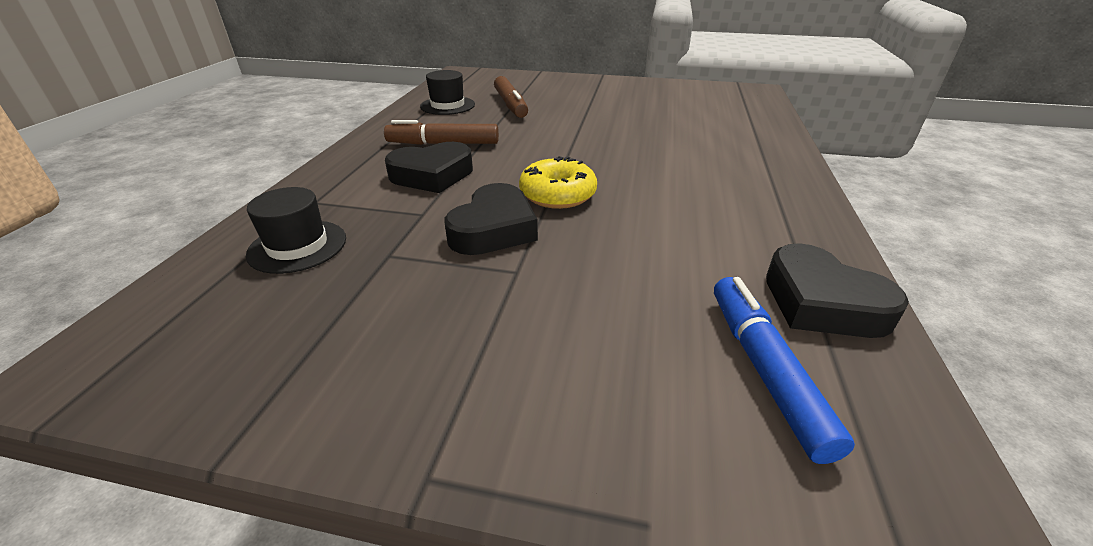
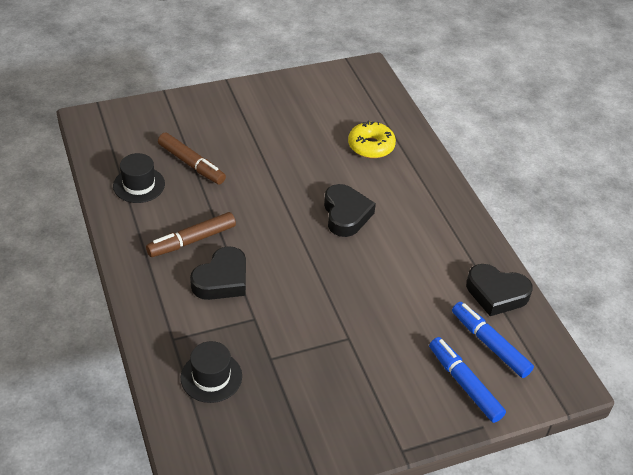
camera: 35 degrees left, 10 degrees up
black heart [444,183,538,255] -> black heart moved to [324,184,376,237]
yellow donut [519,156,597,209] -> yellow donut moved to [348,121,396,158]
none -> blue marker [429,337,506,423]

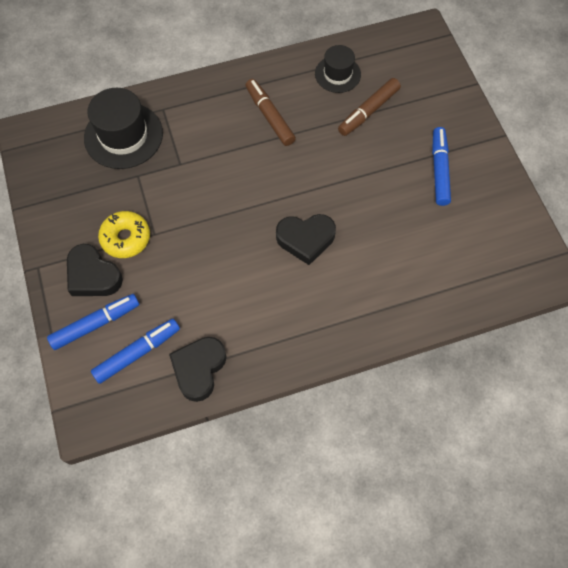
camera: 95 degrees right, 20 degrees up
black hat [181,341,242,403] -> black hat [84,88,163,169], size x1.63
black heart [190,246,246,300] -> black heart moved to [67,244,123,296]
yellow donut [348,121,396,158] -> yellow donut moved to [98,211,150,258]
none -> blue marker [432,127,451,206]

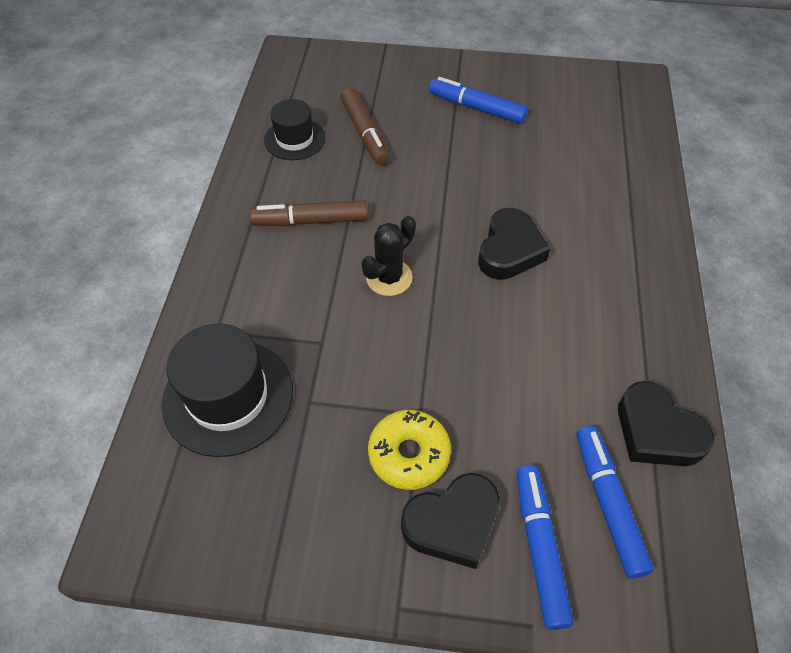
camera: 65 degrees left, 10 degrees down
none -> black cactus [361,216,416,296]

